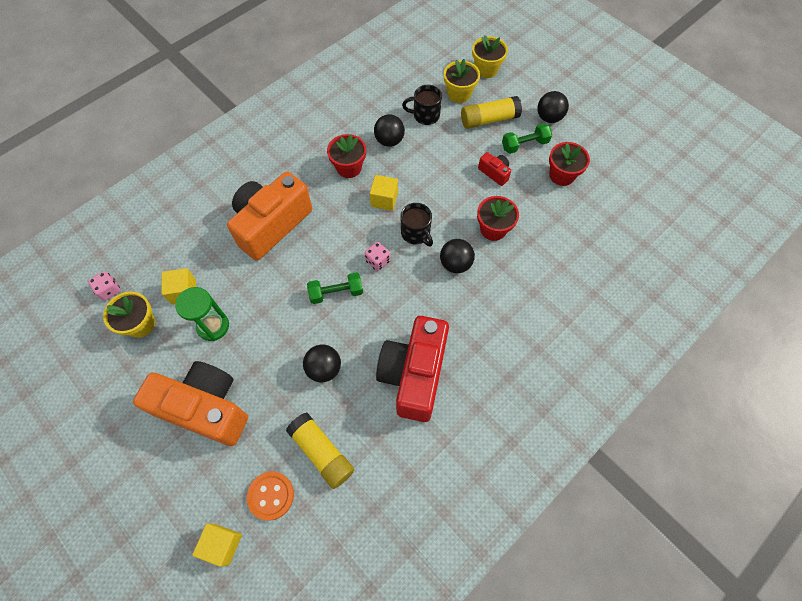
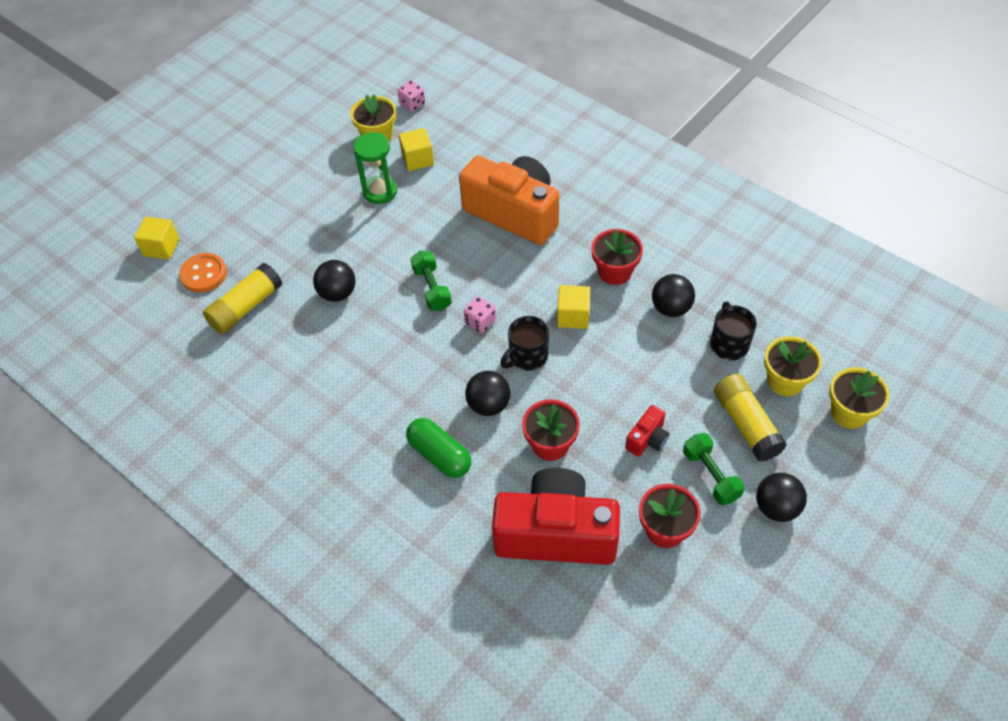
camera: 85 degrees right, 10 degrees down
orange camera [133,361,248,446] -> none
red camera [376,316,449,422] -> red camera moved to [492,468,620,565]
none -> green capsule [406,418,471,478]

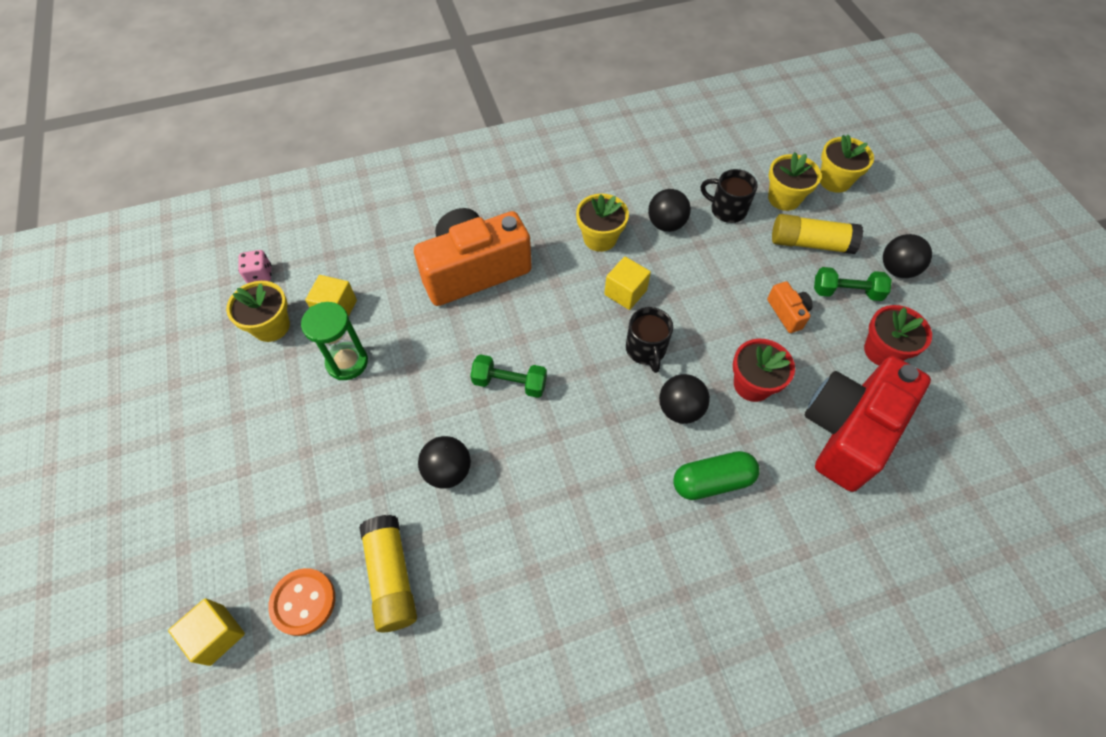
camera: 60 degrees left, 5 degrees up
pink dice [464,296,496,333] -> none
red flower pot [591,229,643,285] -> yellow flower pot [576,194,629,252]
red camera [625,405,669,457] -> orange camera [767,281,813,333]

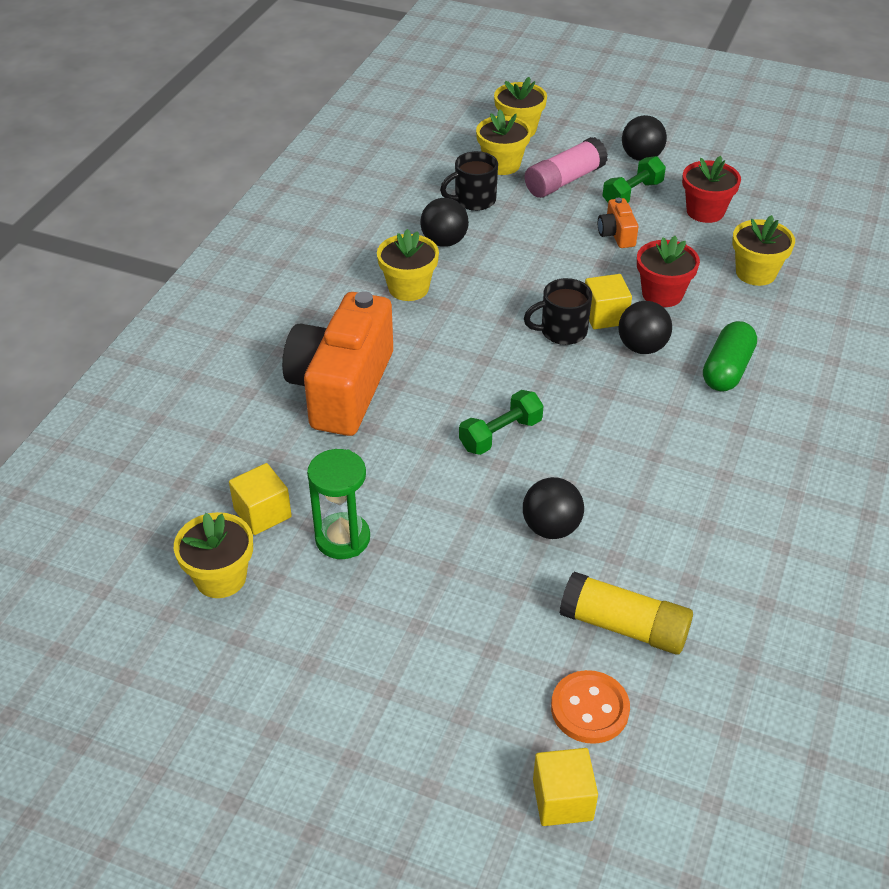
camera: 50 degrees left, 15 degrees down
pink dice [238,250,272,283] -> none
yellow cube [604,256,651,310] -> yellow cube moved to [585,274,632,329]
black mug [626,307,673,373] -> black mug turned 135 degrees clockwise [524,278,592,345]
orange camera [767,281,813,333] -> orange camera turned 120 degrees counterclockwise [598,197,638,248]
yellow glue stick [772,214,863,254] -> pink glue stick [525,137,608,198]
red camera [805,356,931,492] -> yellow flower pot [732,215,795,286]

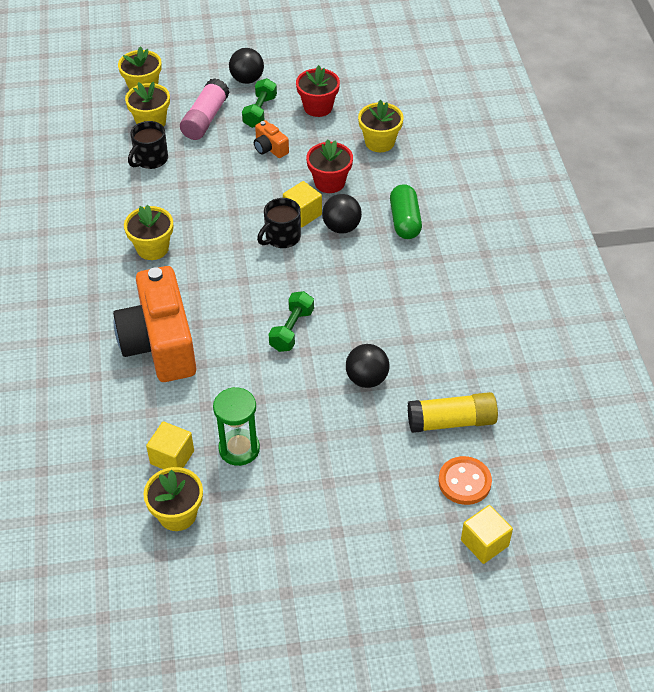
camera: 30 degrees left, 5 degrees up
black ball [420,198,469,247] -> none

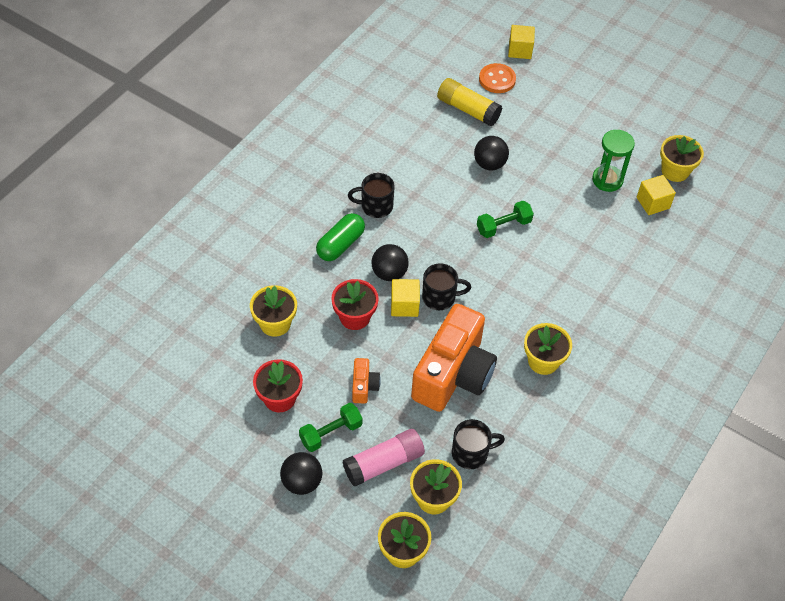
camera: 140 degrees left, 5 degrees up
orange camera [113,266,196,382] -> orange camera moved to [411,304,497,412]
none -> black mug [348,173,395,218]

